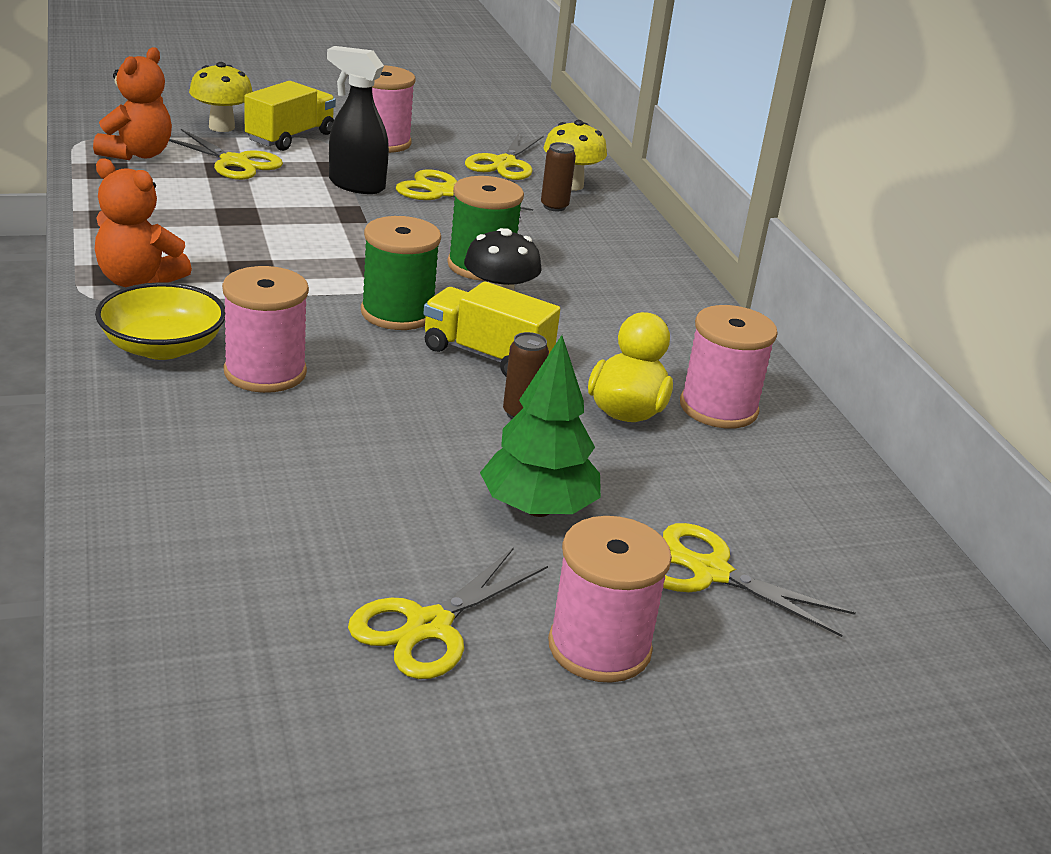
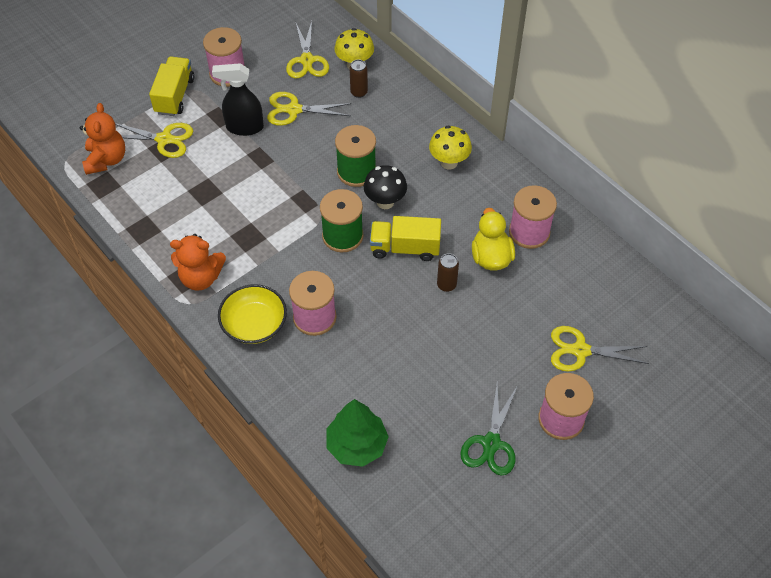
camera: 20 degrees left, 25 degrees up
yellow mushroom [189,62,253,132] -> yellow mushroom moved to [429,125,472,170]
yellow scissors [348,547,548,679] -> green scissors [460,384,518,476]
green tree [480,335,601,517] -> green tree moved to [326,399,389,467]

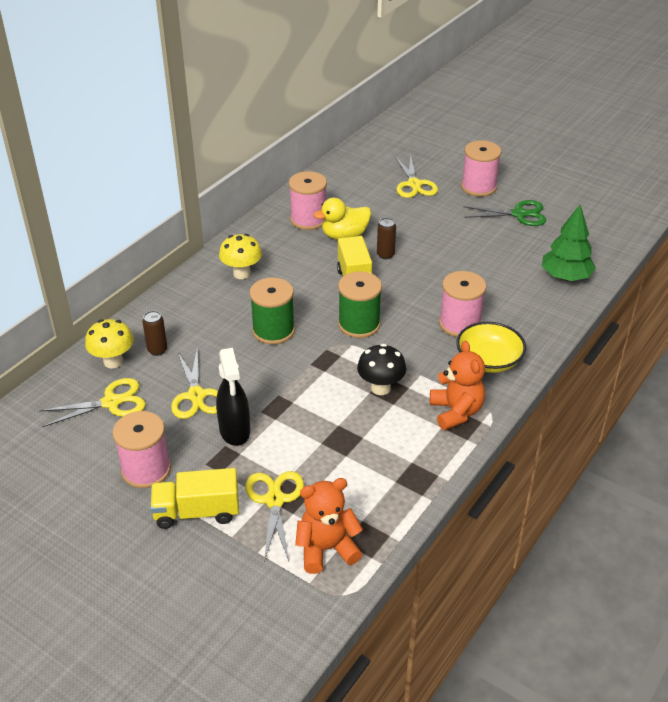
camera: 105 degrees left, 15 degrees down
black mushroom [364,165,407,209] -> black mushroom moved to [357,344,406,395]

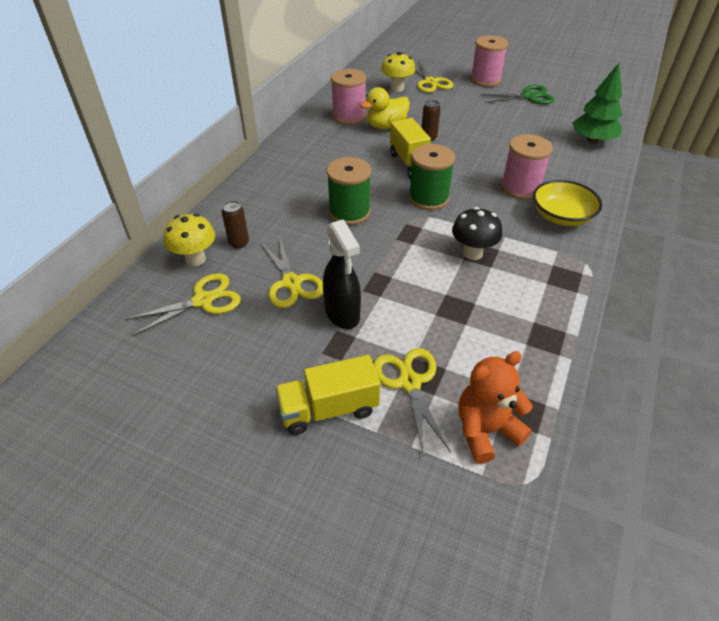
camera: 10 degrees left, 5 degrees up
pink spool [113,411,171,488] -> none
yellow mushroom [219,234,262,279] -> yellow mushroom moved to [381,52,415,92]
orange teddy bear [430,341,485,430] -> none

